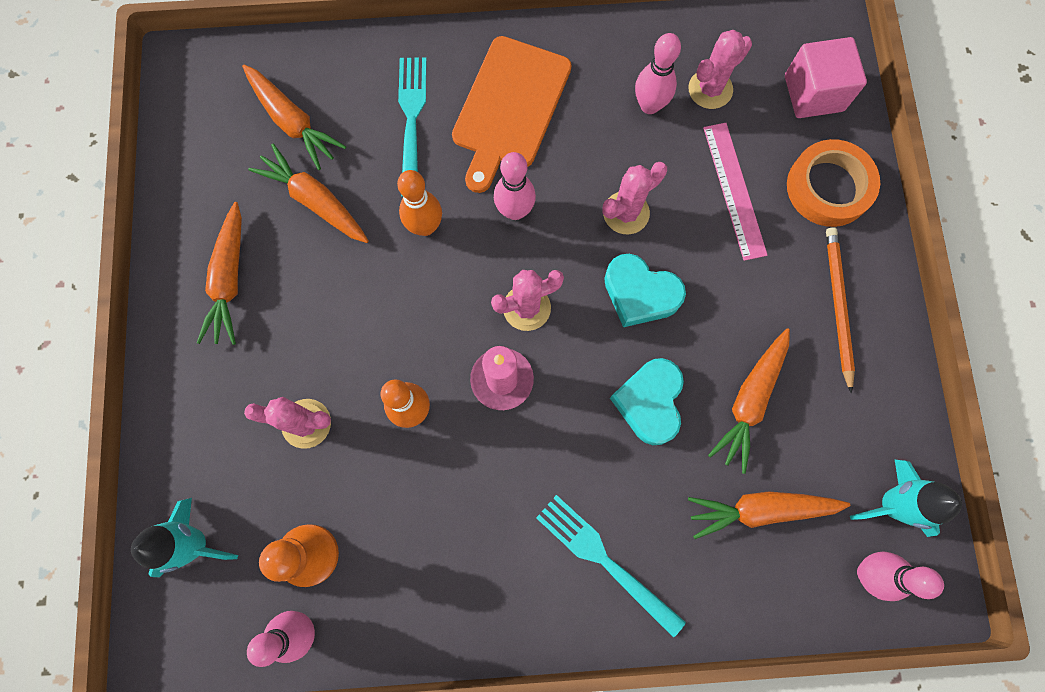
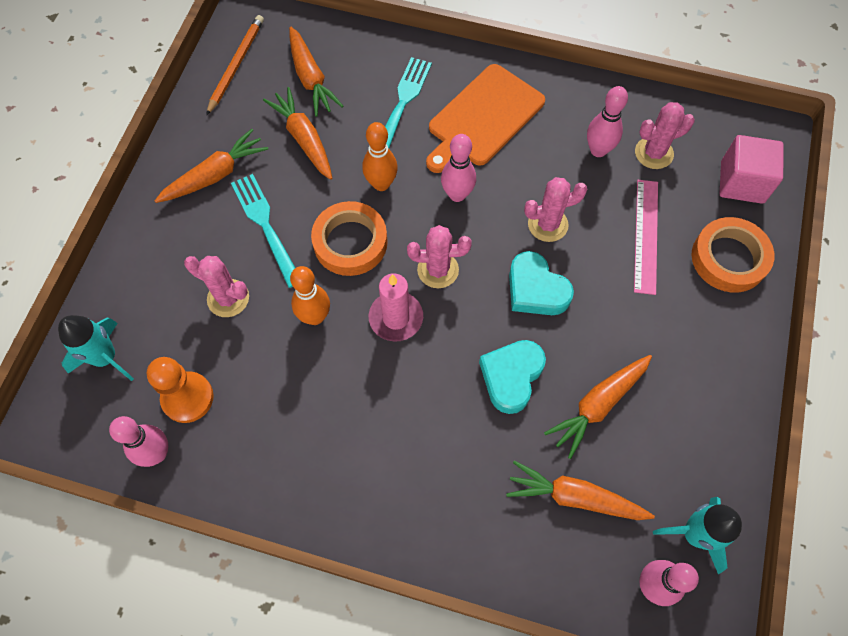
camera: 20 degrees right, 10 degrees down
orange carrot [197,202,242,345] -> orange carrot turned 150 degrees counterclockwise [155,129,268,203]
turquoise fork [536,495,686,637] -> turquoise fork moved to [231,174,295,288]
orange pencil [826,227,855,394] -> orange pencil moved to [206,15,264,115]
none -> orange tape [311,201,388,276]

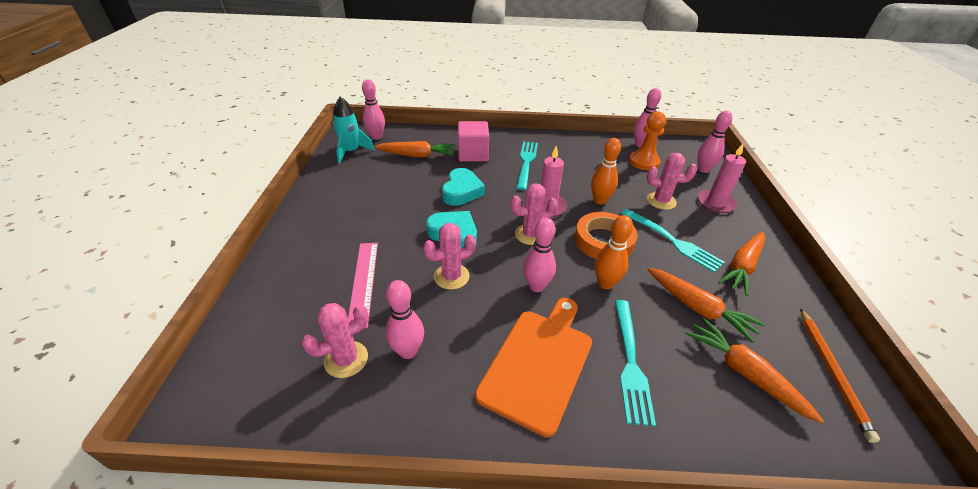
camera: 165 degrees right, 25 degrees down
turquoise rocket [58,315,134,381] -> pink bowling pin [697,111,732,173]
orange carrot [544,355,652,459] -> none
orange tape [692,217,774,293] -> none
pink cube [720,135,784,204] -> pink cube moved to [458,121,489,162]
none -> turquoise fork [516,141,538,190]
none -> pink candle [698,144,746,213]

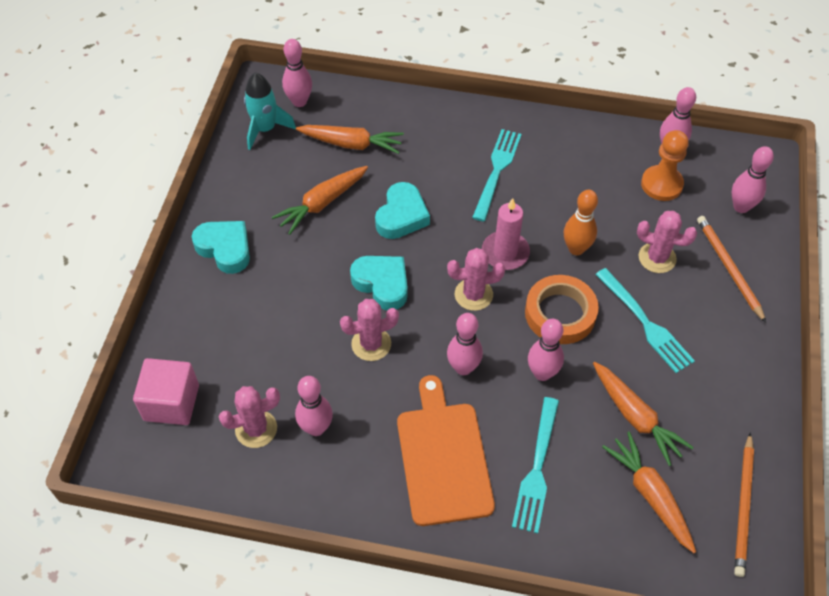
camera: 10 degrees right, 15 degrees up
pink ruler [348,243,378,328] -> none
pink cube [458,121,489,162] -> pink cube moved to [133,358,199,425]
orange cutting board [475,298,592,437] -> orange cutting board turned 45 degrees counterclockwise [397,375,495,526]
orange bowling pin [595,215,633,289] -> pink bowling pin [528,319,564,381]
pink candle [698,144,746,213] -> orange pencil [697,216,766,323]
orange carrot [718,232,765,296] -> orange carrot moved to [272,166,368,235]
none -> turquoise heart [192,221,250,274]

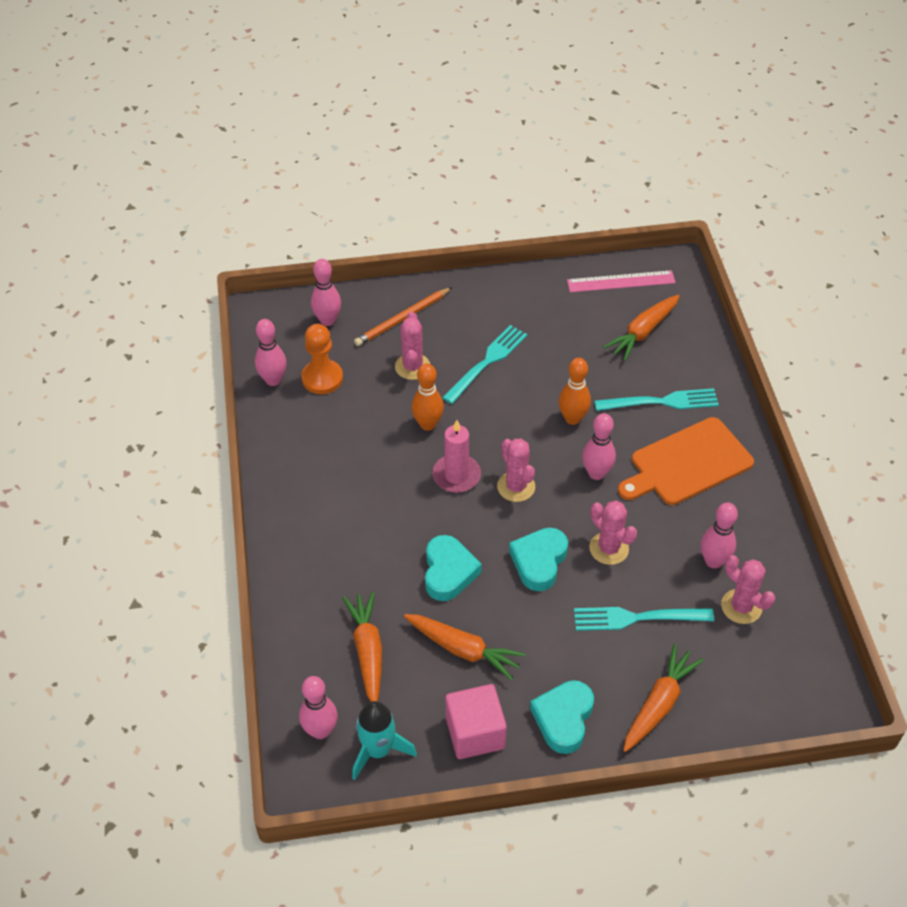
camera: 110 degrees left, 5 degrees down
pink cube [133,358,199,425] -> pink cube moved to [446,684,507,759]
turquoise heart [375,182,430,239] -> turquoise heart turned 90 degrees clockwise [425,535,482,601]
turquoise fork [472,129,522,222] -> turquoise fork moved to [574,607,714,631]
orange tape [525,275,599,344] -> none
pink bowling pin [528,319,564,381] -> orange bowling pin [559,358,591,425]
orange carrot [593,362,694,466] -> orange carrot moved to [623,644,704,752]
orange pencil [734,432,754,577] -> pink ruler [567,270,676,292]

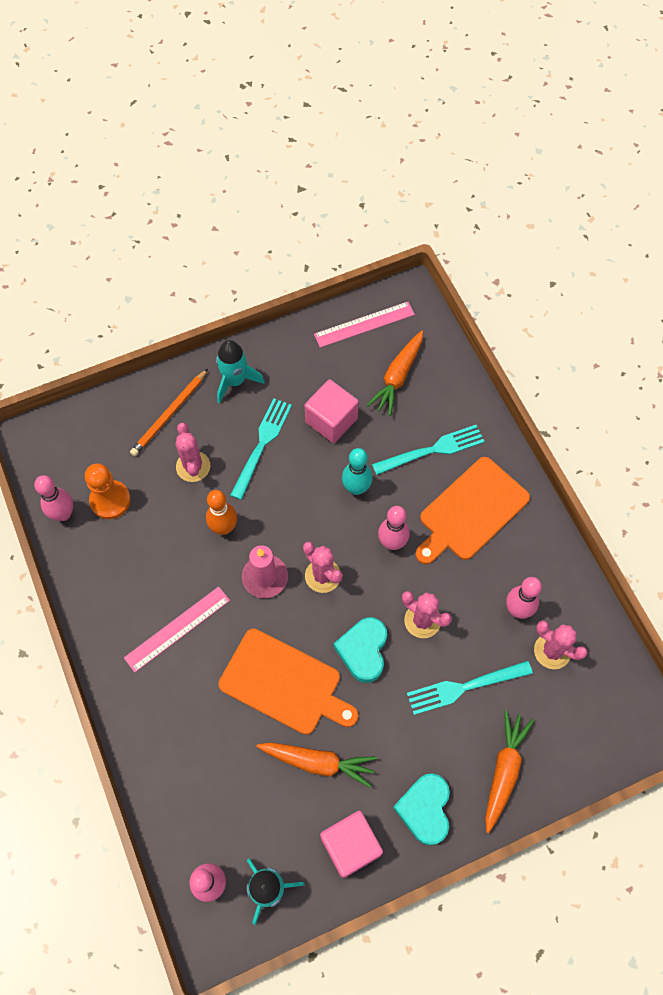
camera: 15 degrees left, 15 degrees up
pink bowling pin [311,259,341,326] -> none
orange carrot [342,591,382,702] -> none
turquoise heart [425,535,482,601] -> orange cutting board [218,628,359,735]
orange bowling pin [559,358,591,425] -> turquoise bowling pin [342,448,372,495]
none -> pink ruler [124,586,230,672]
none -> turquoise rocket [216,340,265,404]
none -> pink cube [305,379,359,443]

